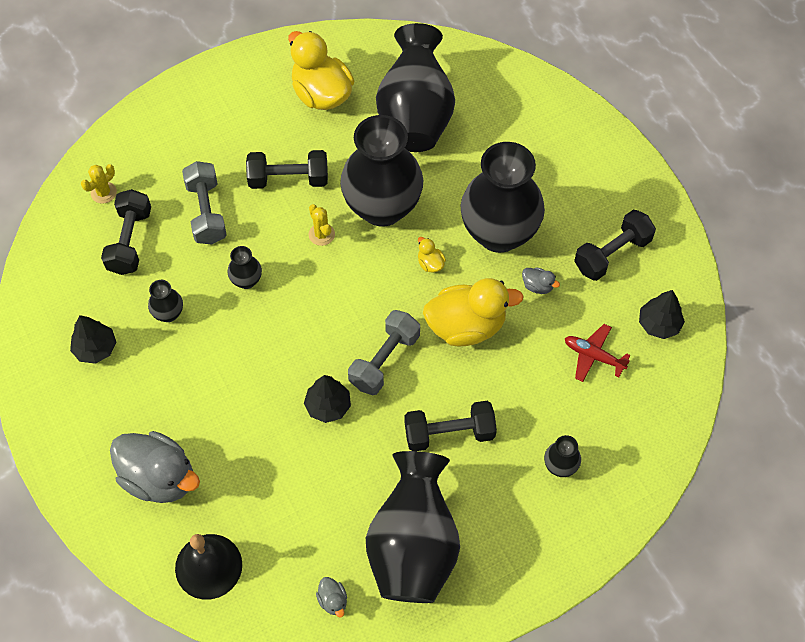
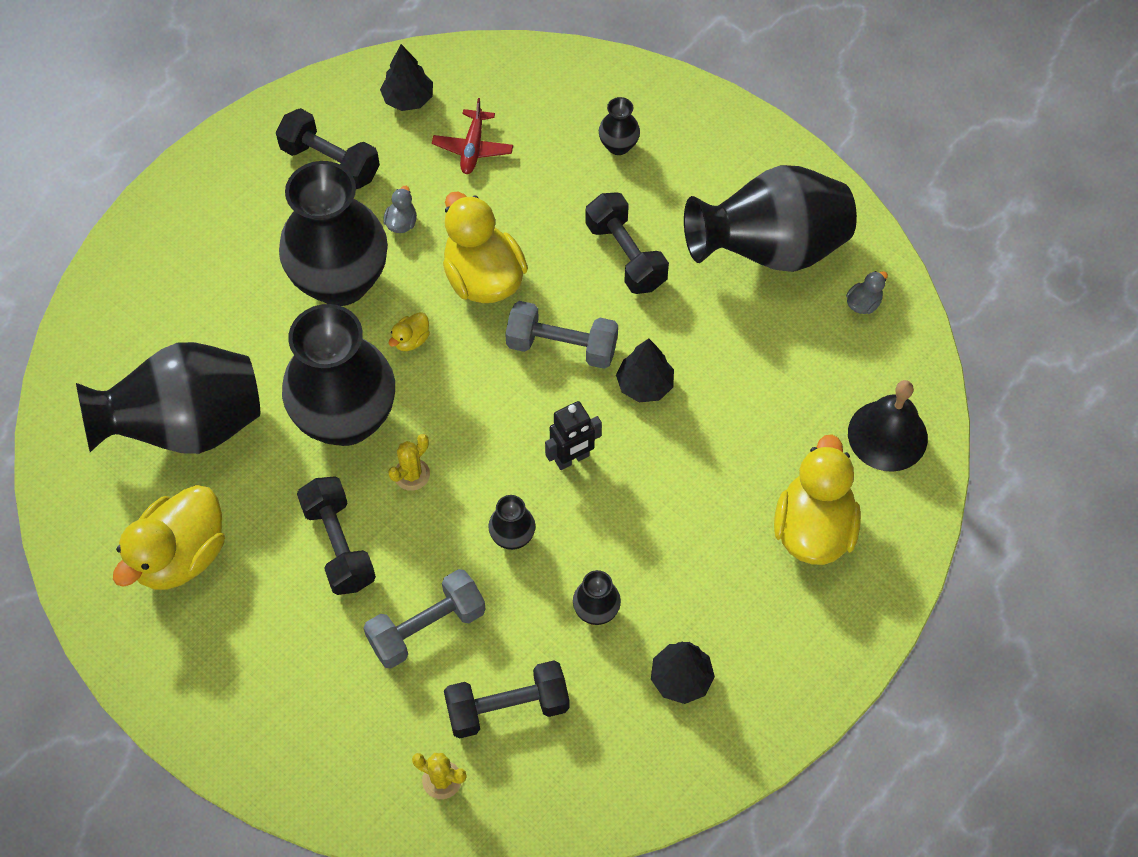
camera: 110 degrees left, 0 degrees up
grey duck [110,431,200,503] -> yellow duck [774,434,861,565]
none -> black robot [545,401,602,470]

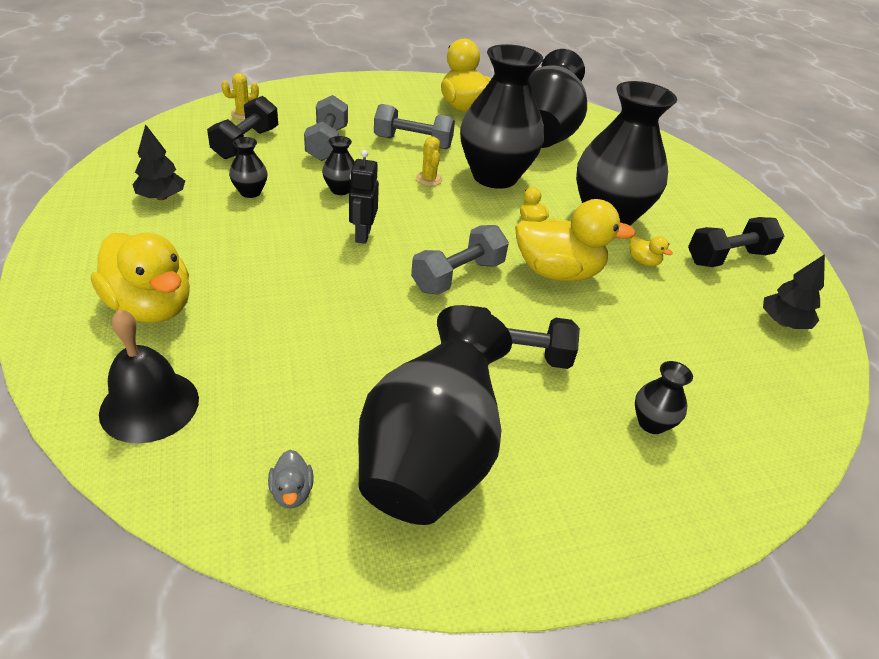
camera: 120 degrees right, 20 degrees down
black dumbbell [297,476,376,595] -> grey dumbbell [374,104,455,149]
grey duck [383,186,417,233] -> yellow duck [629,236,673,266]
red plane [432,98,513,174] -> none
black tree [616,339,674,402] -> none

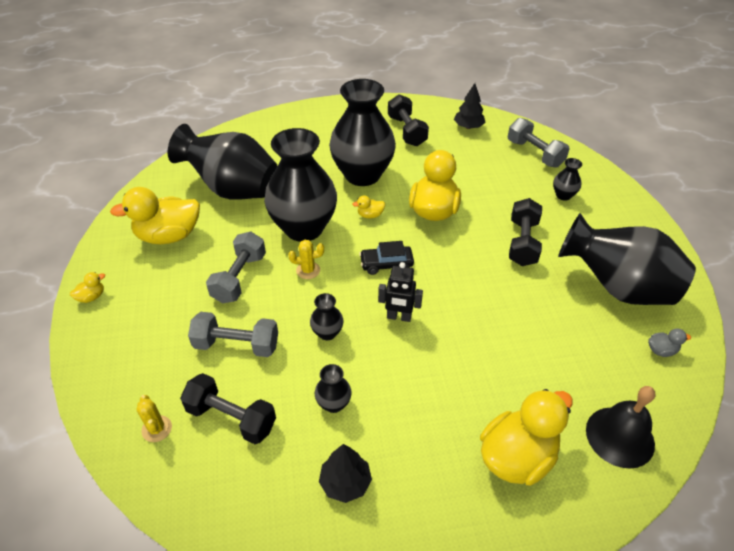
camera: 80 degrees left, 5 degrees up
grey dumbbell [411,225,509,295] -> grey dumbbell moved to [508,118,570,168]
yellow duck [629,236,673,266] -> yellow duck moved to [70,272,105,303]
none -> black car [359,241,414,275]

